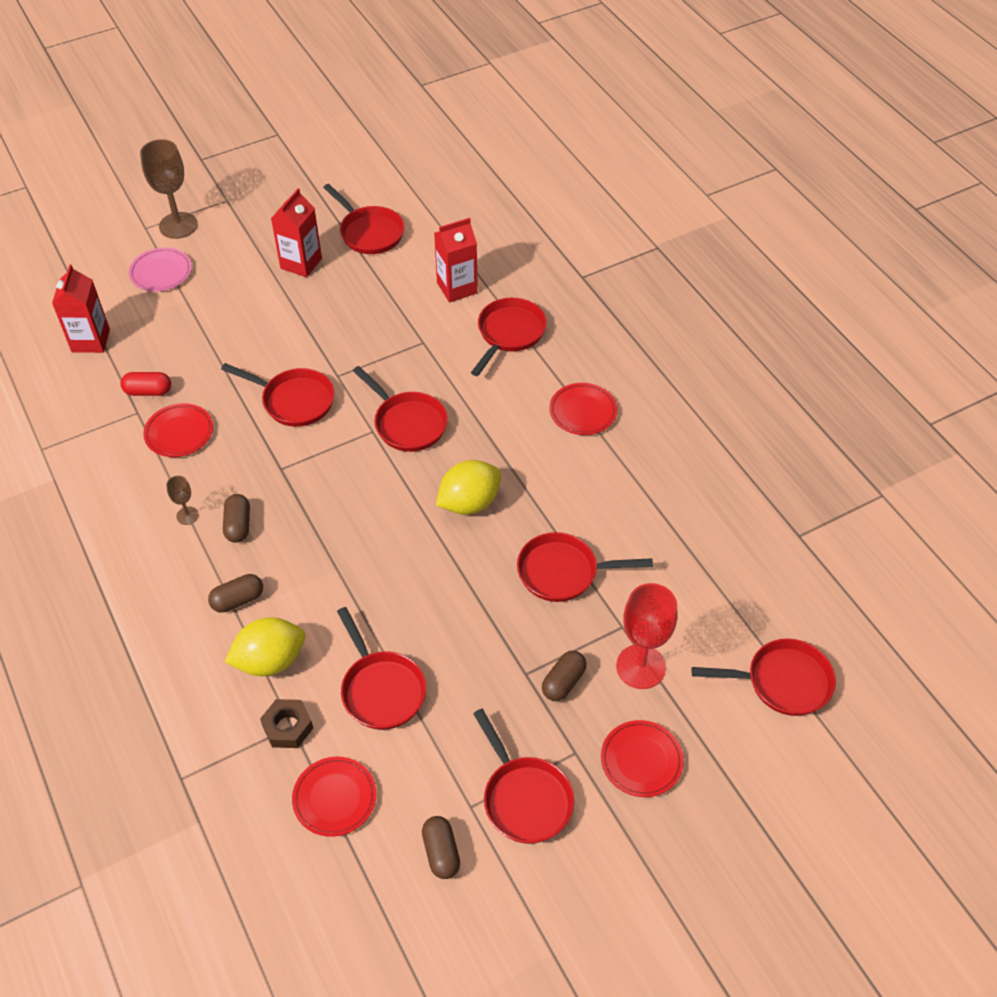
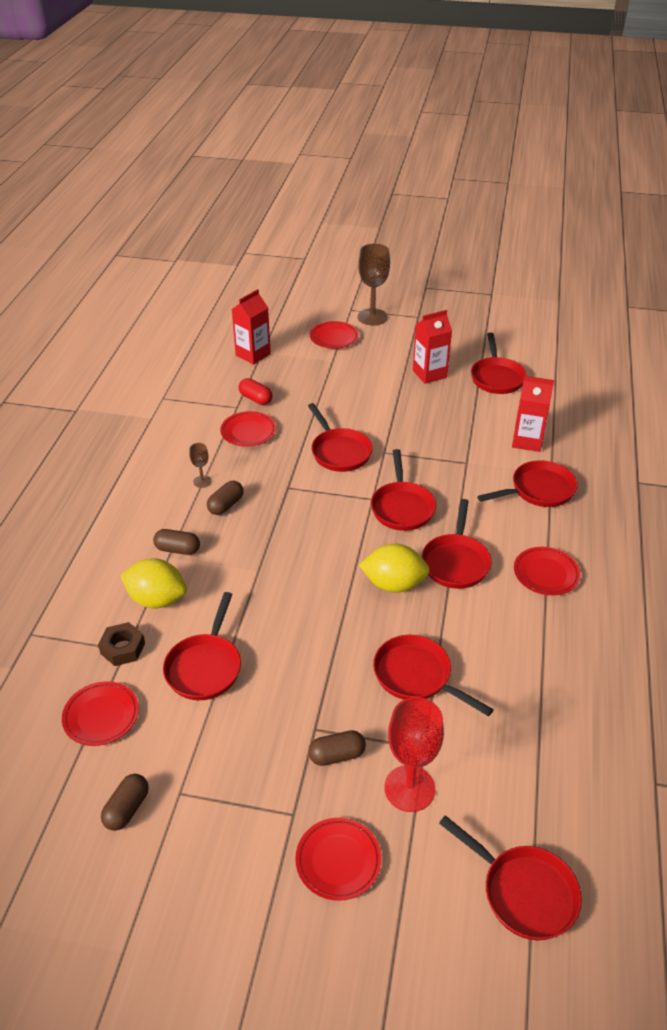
camera: 40 degrees right, 10 degrees down
pink plate [129,248,192,292] -> red plate [310,321,359,349]
red pan [473,709,574,844] -> red pan moved to [422,499,492,589]

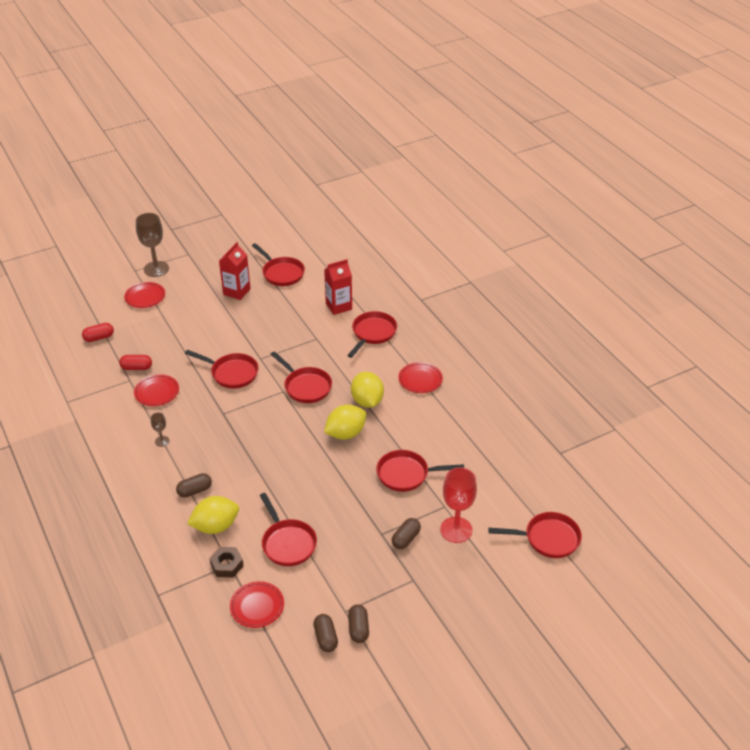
camera: 40 degrees left, 0 degrees up
brown capsule [207,481,244,515] -> brown capsule moved to [348,604,369,643]
red carton [231,289,271,365] -> red capsule [82,323,114,342]
red plate [295,818,381,901] -> none
red pan [422,499,492,589] -> yellow lemon [351,372,384,408]

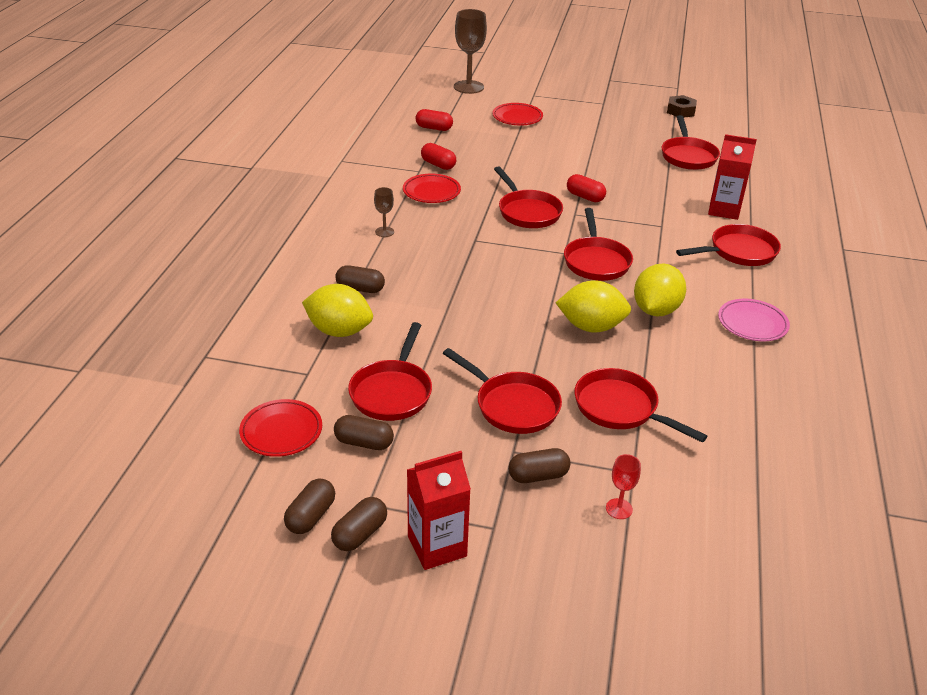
camera: 40 degrees right, 5 degrees down
brown goblet [136,213,169,277] -> brown goblet moved to [454,9,487,94]
brown nut [210,547,244,578] -> brown nut moved to [667,95,697,117]
red carton [219,242,251,300] -> red carton moved to [407,451,471,570]
red plate [399,362,443,393] -> pink plate [718,299,790,341]
red goblet [440,467,477,543] -> red goblet [606,454,641,519], size x0.48
red pan [489,512,582,558] -> red pan moved to [443,348,562,434]
none -> brown capsule [334,415,394,450]
none -> red capsule [567,174,606,202]

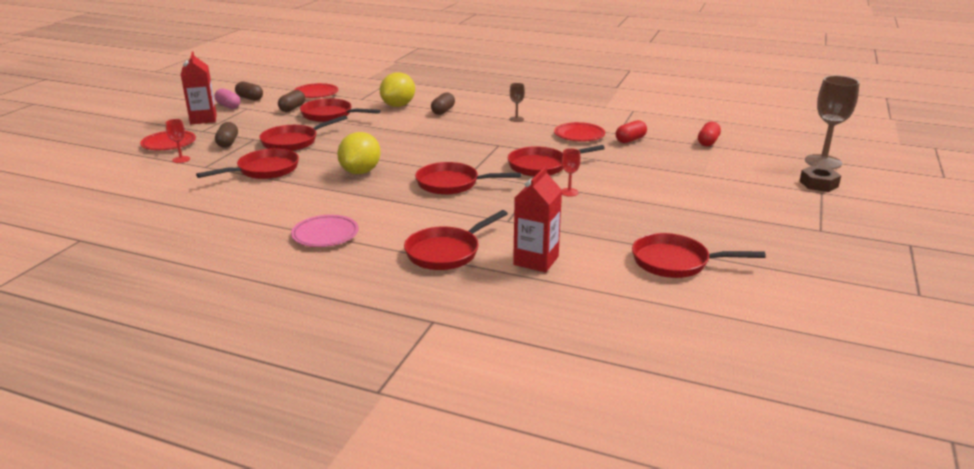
camera: 100 degrees right, 10 degrees down
brown capsule [331,497,387,551] -> pink capsule [215,88,240,109]
red plate [492,103,543,125] -> red plate moved to [140,131,196,150]
red capsule [567,174,606,202] -> red goblet [562,148,581,197]
yellow lemon [634,264,686,316] -> none
brown nut [667,95,697,117] -> brown nut moved to [799,166,841,192]
red pan [676,224,781,266] -> red pan turned 60 degrees clockwise [404,210,508,270]

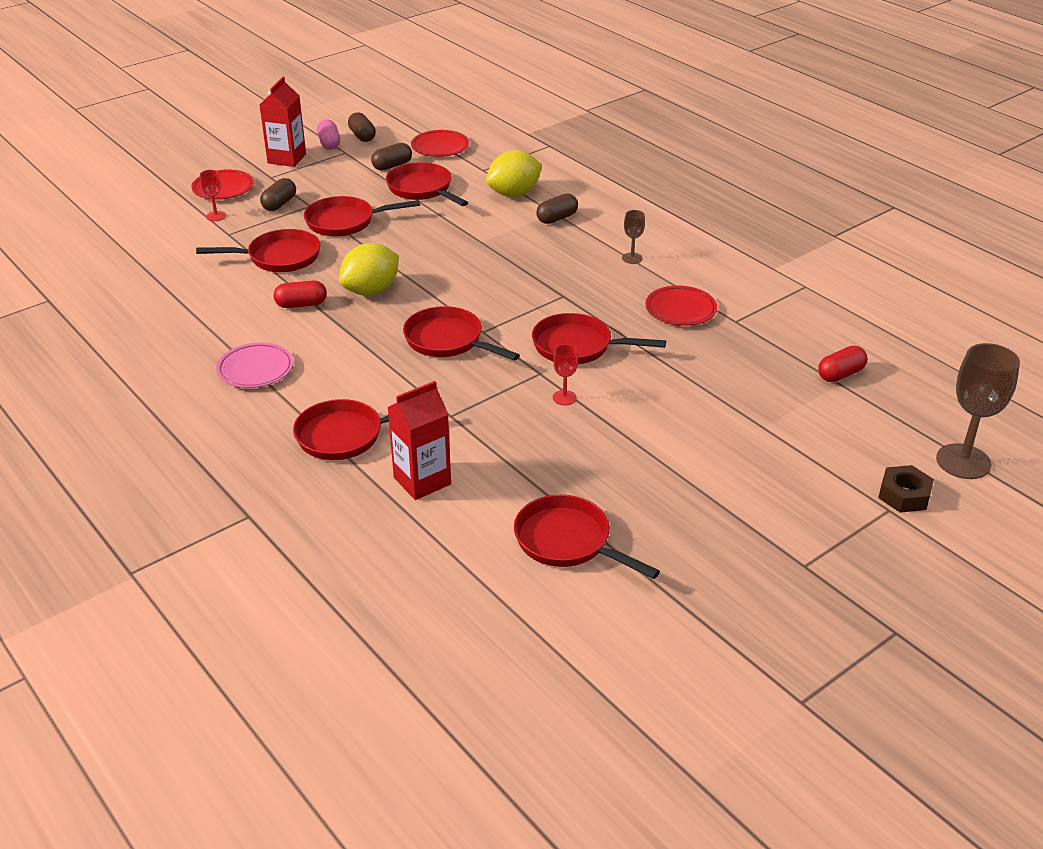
camera: 30 degrees right, 10 degrees up
red capsule [615,120,647,143] -> red capsule moved to [274,281,327,308]

